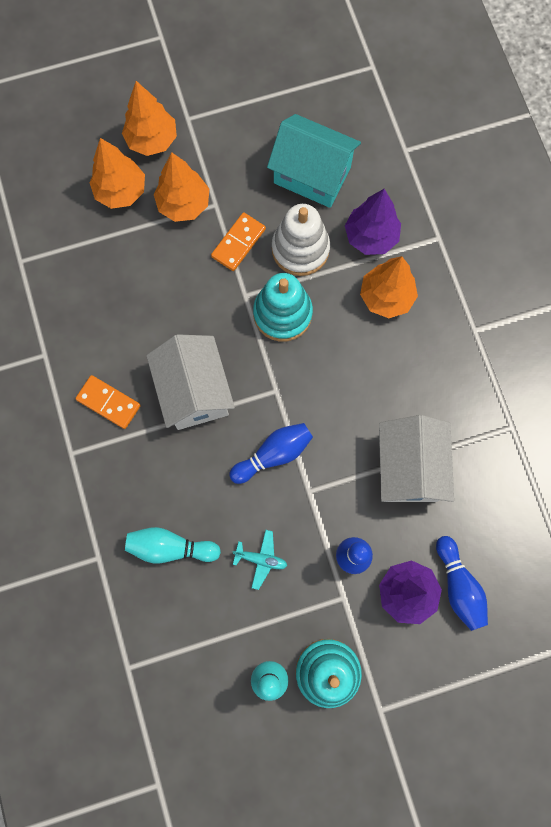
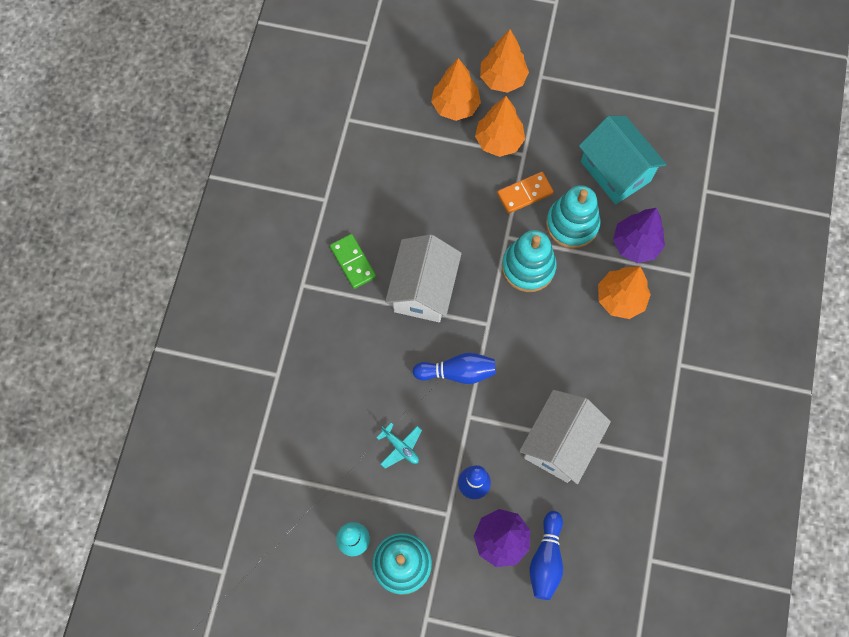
camera: 30 degrees right, 5 degrees down
orange domino [76,375,141,429] -> green domino [330,234,376,289]
turquoise bowling pin [125,527,221,564] -> none
white stacking toy [272,204,330,276] -> turquoise stacking toy [546,185,601,249]

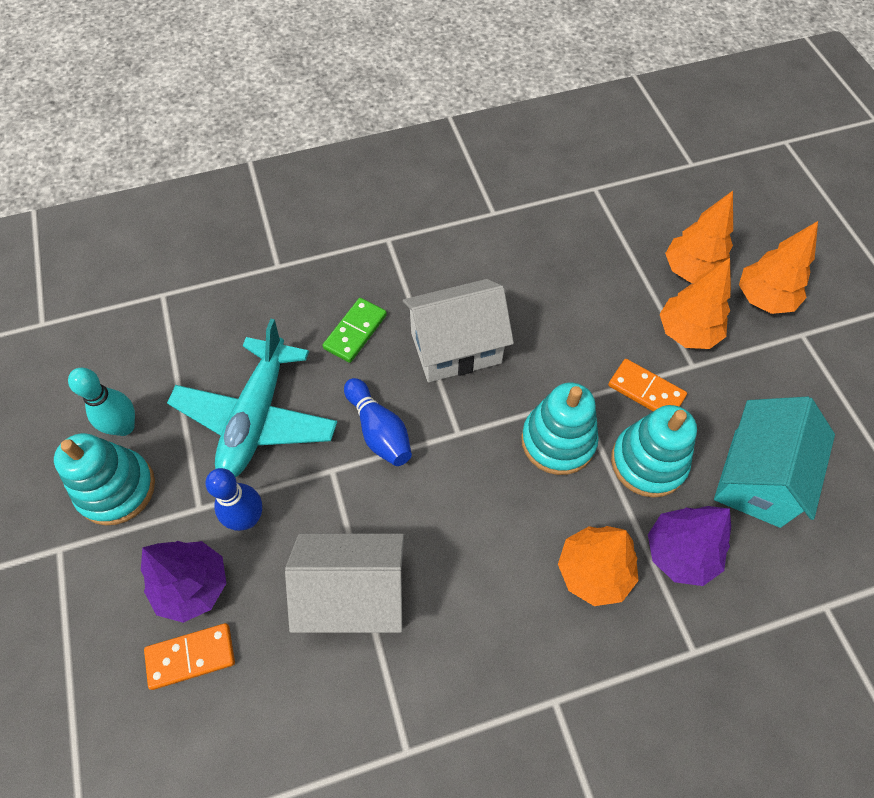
camera: 60 degrees right, 10 degrees down
green domino [330,234,376,289] -> green domino moved to [323,298,387,363]
turquoise plane [376,423,422,469] -> turquoise plane [167,319,337,478], size x2.47
blue bowling pin [530,511,563,600] -> orange domino [144,623,235,690]

